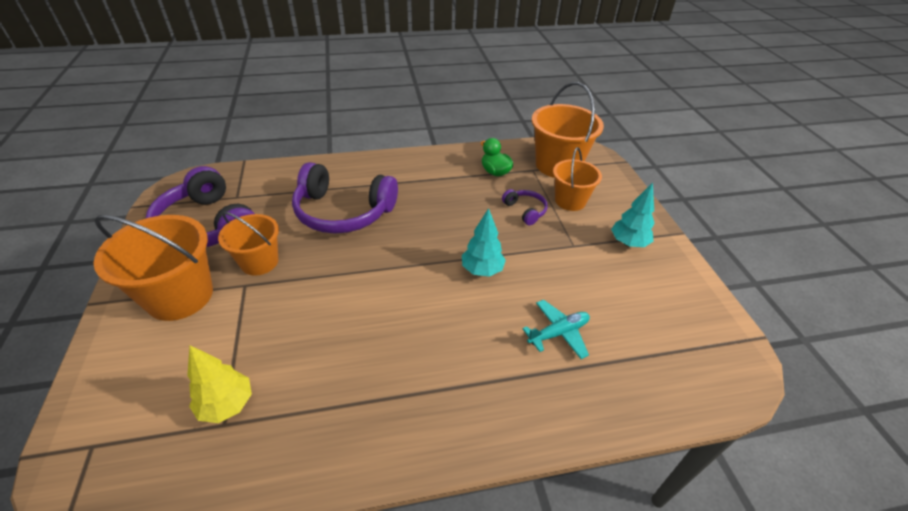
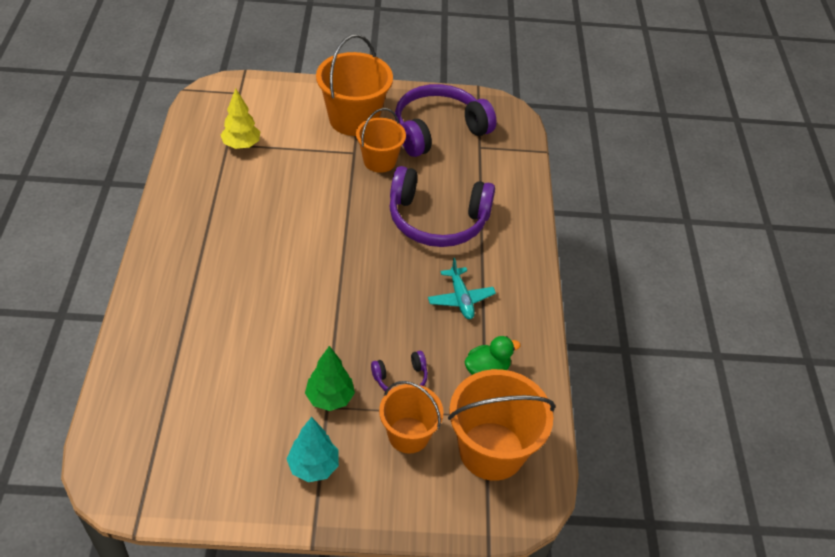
camera: 100 degrees right, 5 degrees up
purple headphones [292,162,398,234] -> purple headphones turned 105 degrees counterclockwise [390,166,495,247]
turquoise tree [462,208,506,277] -> none
turquoise plane [522,300,590,359] -> turquoise plane moved to [428,258,496,319]
none -> green tree [305,346,355,411]

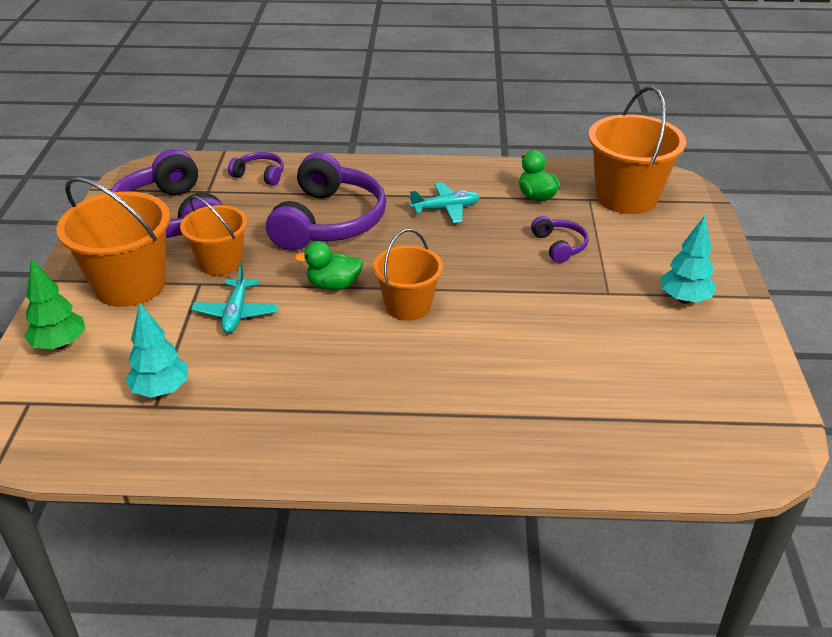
camera: 85 degrees left, 10 degrees down
yellow tree [221,88,260,149] -> turquoise tree [125,303,188,397]
green tree [305,346,355,411] -> green tree moved to [24,259,85,350]
orange bucket [379,381,444,454] -> orange bucket moved to [373,229,443,321]
none -> turquoise plane [191,264,279,333]
none -> purple headphones [228,152,284,186]
none -> green duck [294,241,363,290]

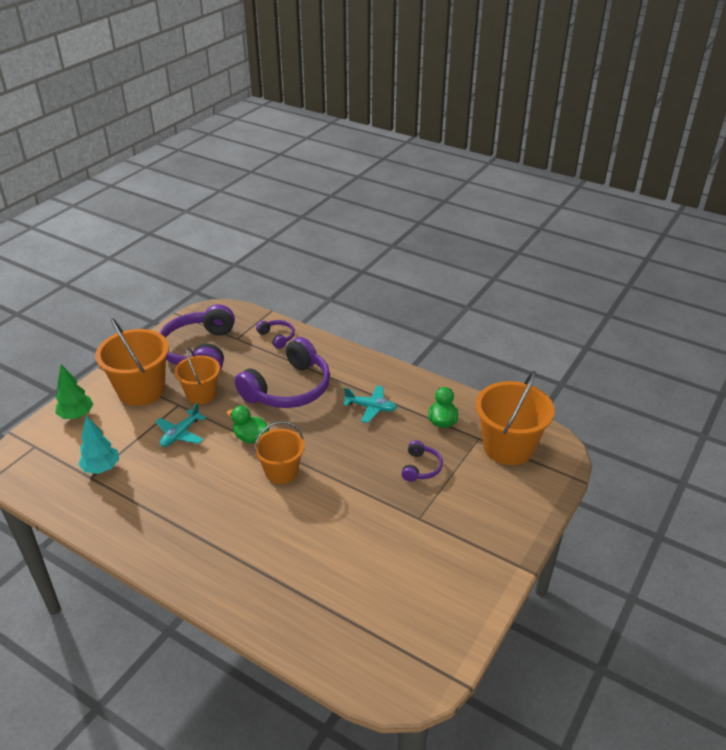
camera: 30 degrees right, 0 degrees up
turquoise tree [660,215,716,304] -> none

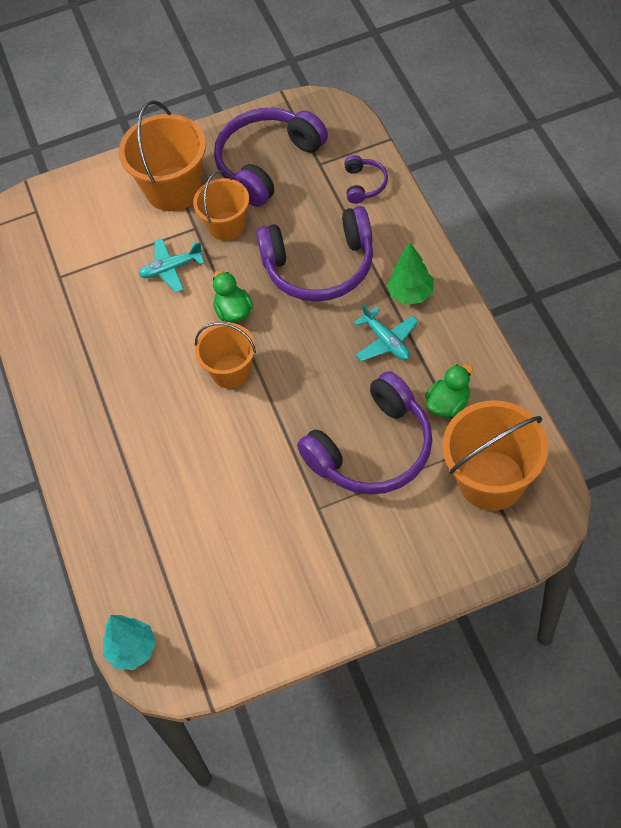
camera: 45 degrees right, 20 degrees up
green tree [55,364,93,419] -> green tree moved to [387,242,434,305]
turquoise tree [78,416,119,474] -> turquoise tree moved to [103,615,156,670]
purple headphones [401,440,443,482] -> purple headphones [297,371,433,495], size x2.19

